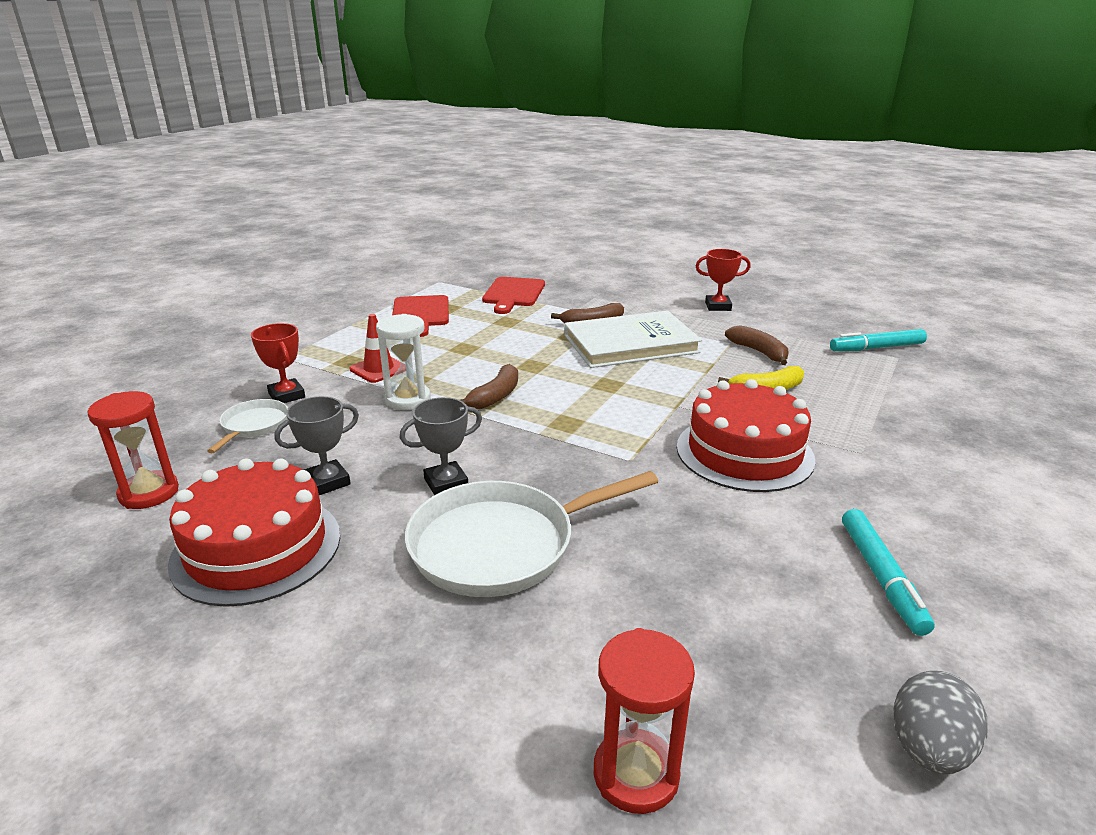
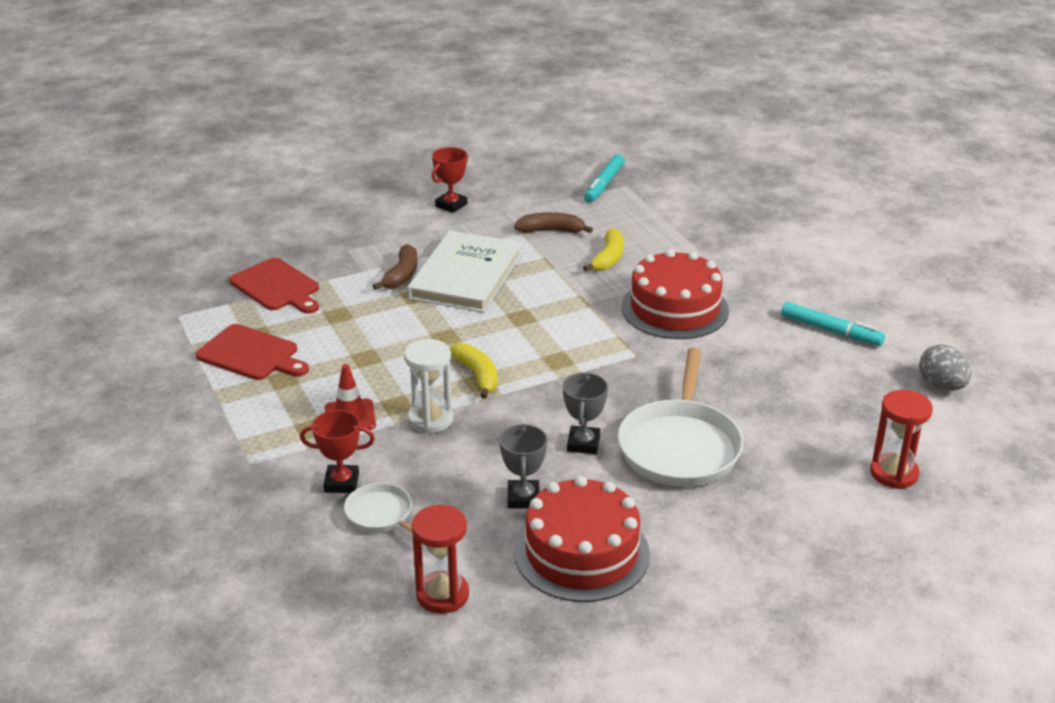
camera: 55 degrees left, 5 degrees up
brown banana [460,364,518,409] -> yellow banana [449,343,498,399]

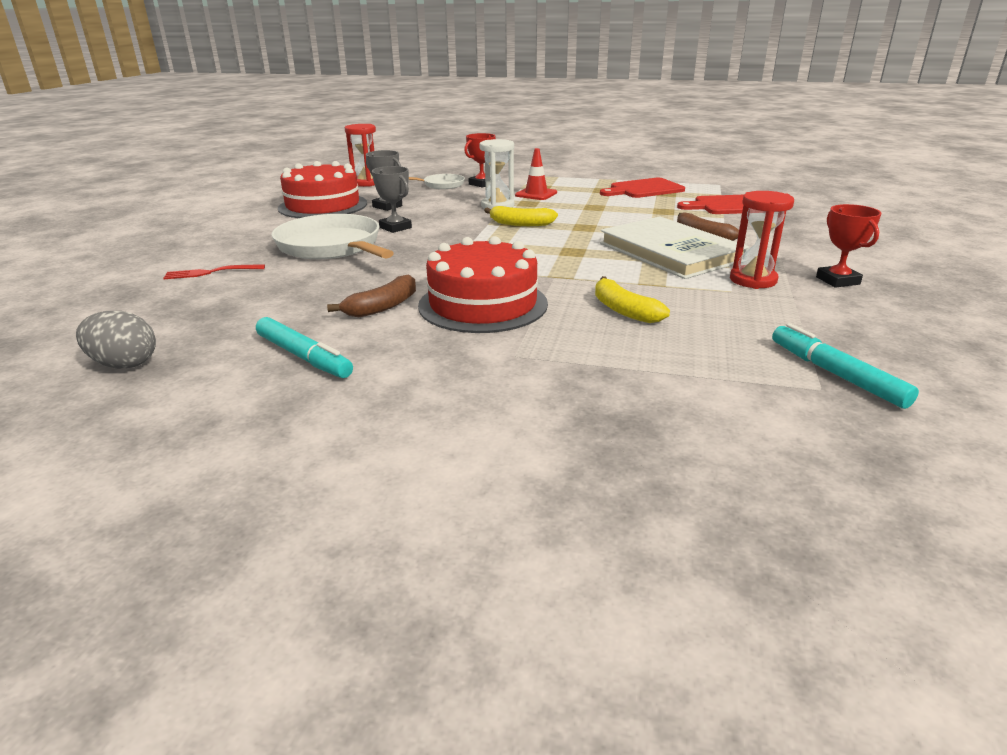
camera: 130 degrees right, 5 degrees down
brown banana [514,212,593,233] -> brown banana moved to [327,274,416,317]
turquoise marker [781,302,885,346] -> turquoise marker turned 120 degrees counterclockwise [256,317,353,378]
red hourglass [870,390,933,489] -> red hourglass moved to [730,191,794,289]
none -> red fork [163,264,265,279]

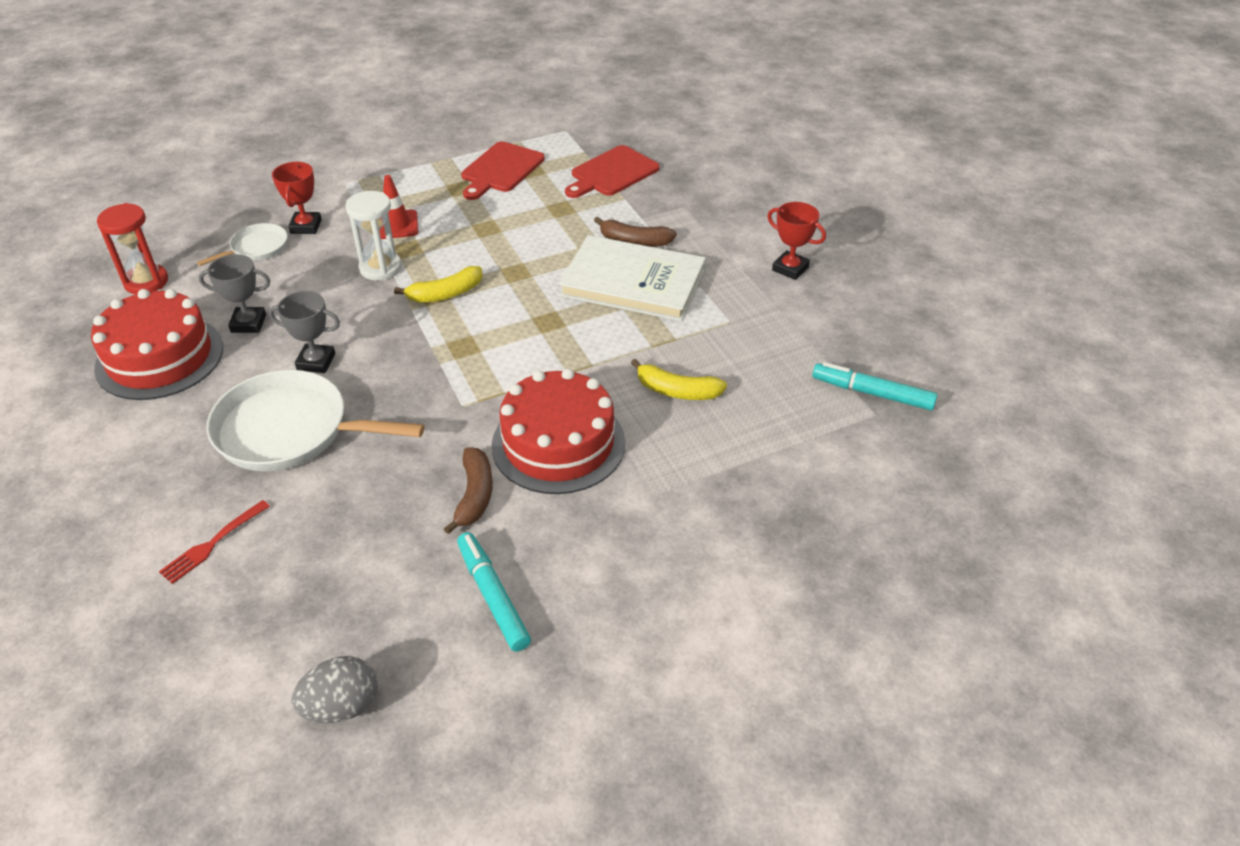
camera: 40 degrees left, 15 degrees up
turquoise marker [256,317,353,378] -> turquoise marker turned 120 degrees counterclockwise [457,532,531,652]
red hourglass [730,191,794,289] -> none

